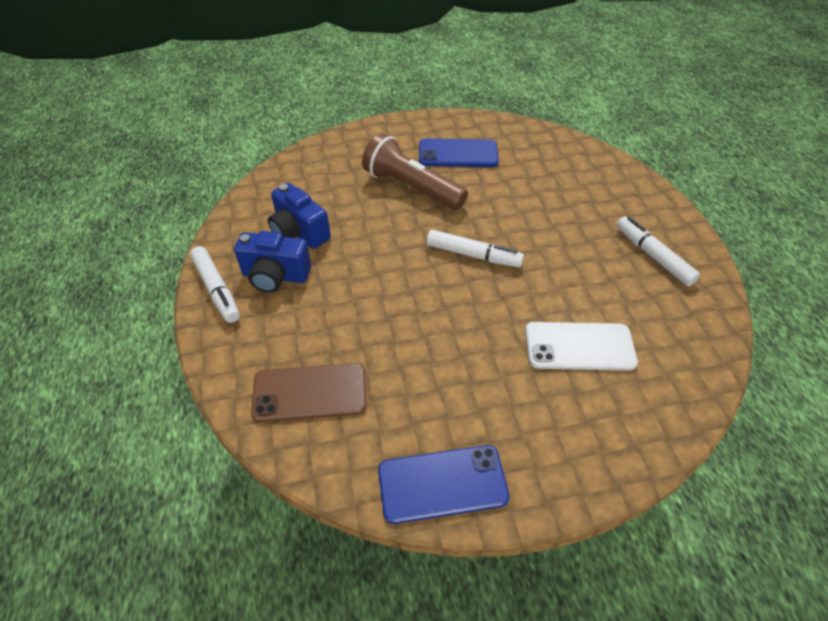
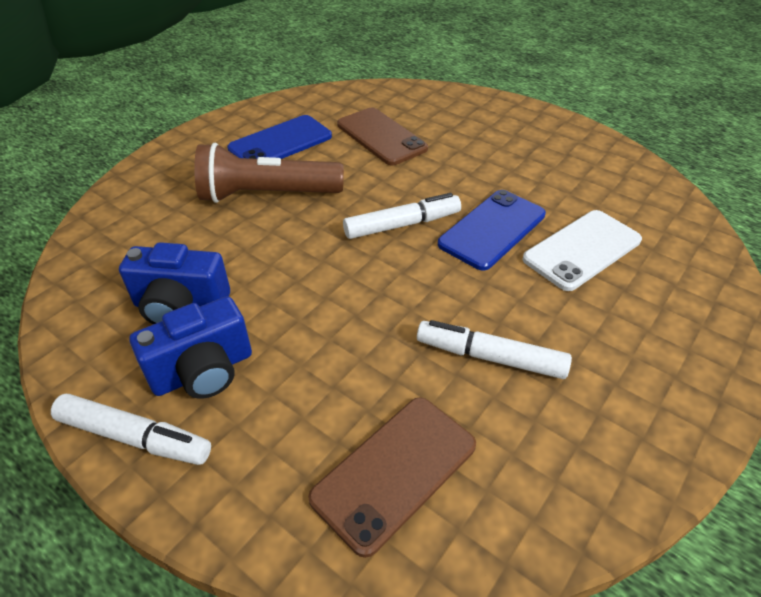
camera: 40 degrees left, 5 degrees down
blue phone [378,445,509,524] -> blue phone moved to [438,190,546,271]
white marker [616,216,700,286] -> white marker moved to [417,320,572,379]
none -> brown phone [337,108,428,165]

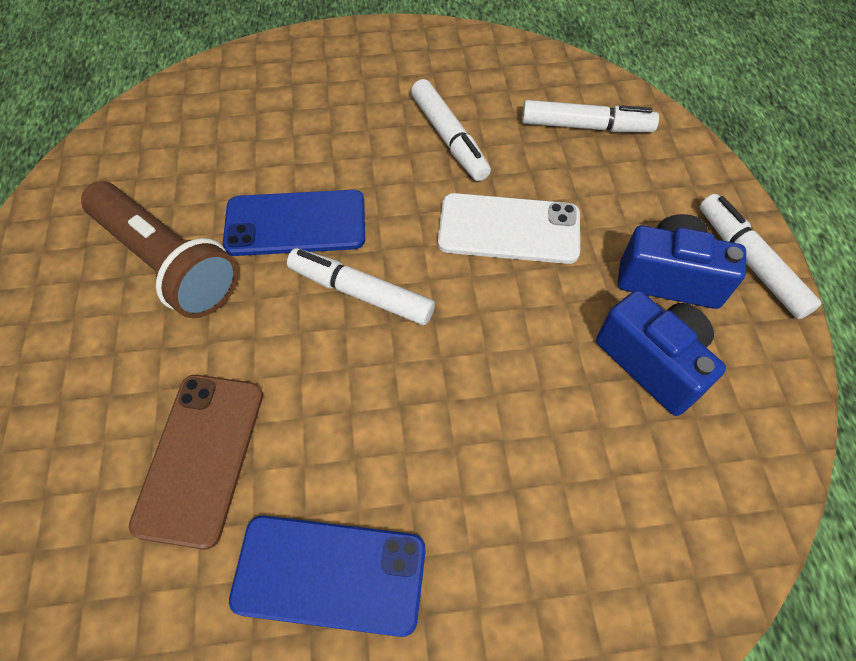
camera: 135 degrees left, 15 degrees up
brown flashlight [194,143,344,203] -> brown flashlight moved to [81,181,239,318]
brown phone [308,397,476,558] -> white marker [522,100,659,132]
white phone [522,210,642,291] -> white phone moved to [438,193,580,264]

